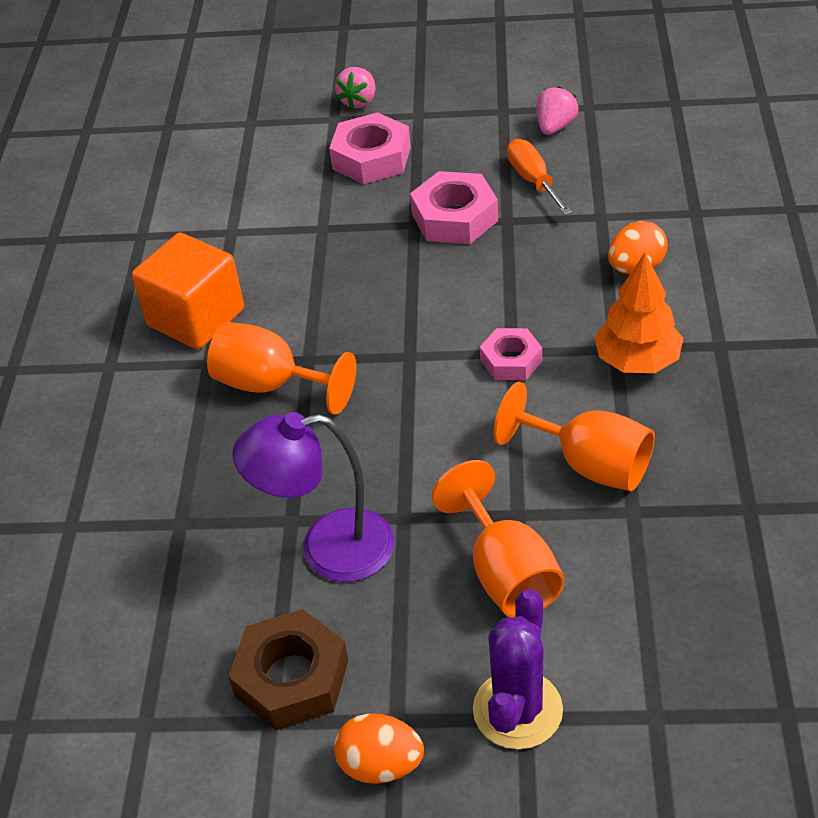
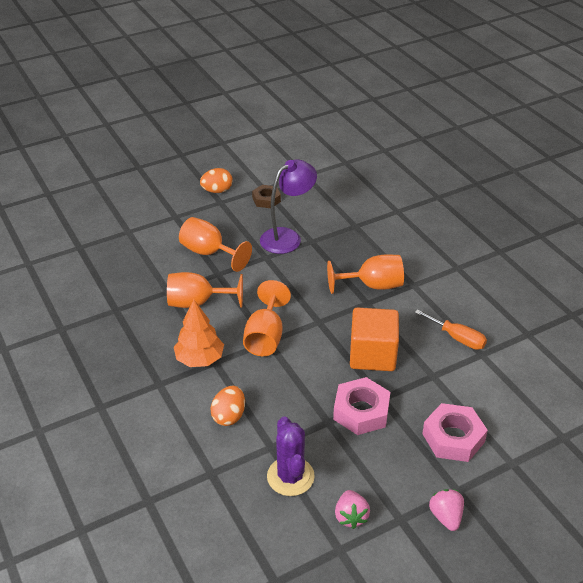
camera: 145 degrees right, 5 degrees down
orange cube [132,233,244,349] -> orange cube moved to [350,308,399,371]
brown nut [229,609,348,730] -> brown nut [252,185,281,208], size x0.63
pink strawberry [335,67,376,109] -> pink strawberry moved to [429,489,464,531]
purple cactus [473,589,563,749] -> purple cactus moved to [267,416,315,496]
pink nut [480,328,542,380] -> orange goblet [243,280,291,356]
orange screwdriver [507,139,572,215] -> orange screwdriver moved to [415,309,487,350]

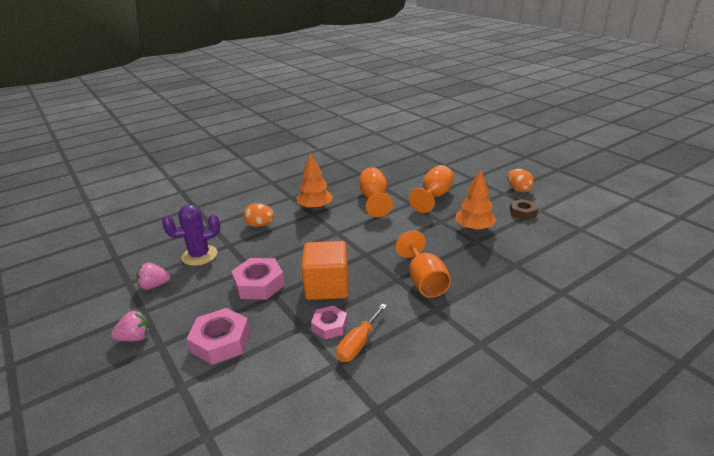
camera: 85 degrees right, 10 degrees down
orange goblet [243,280,291,356] -> none
purple lamp [260,159,317,254] -> orange tree [455,169,497,231]
none -> pink nut [311,306,347,339]

